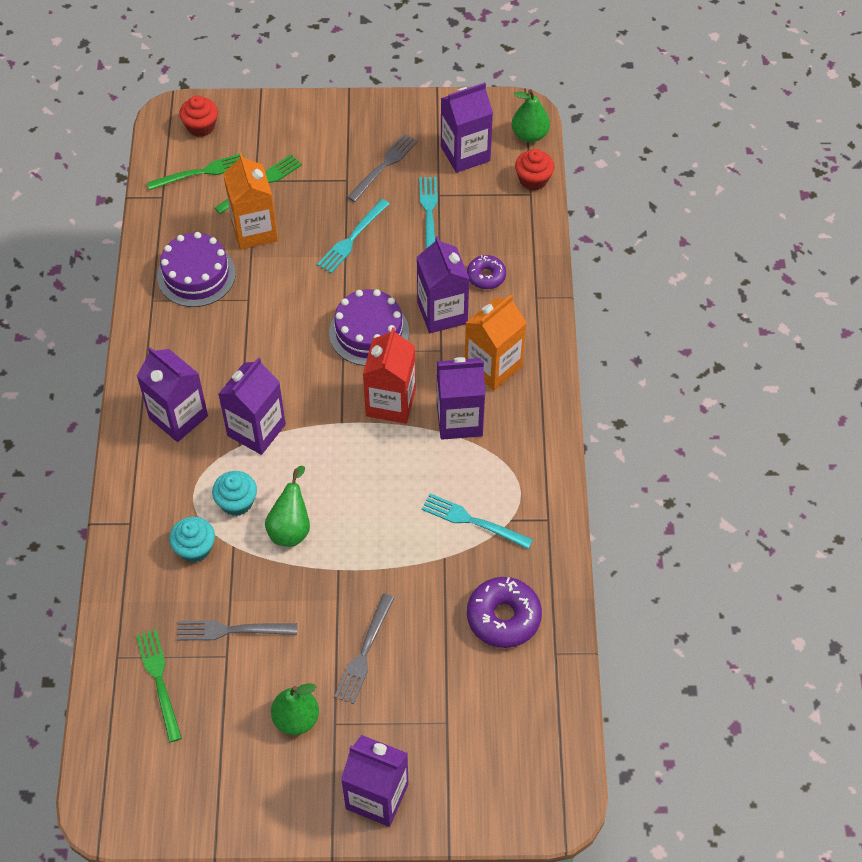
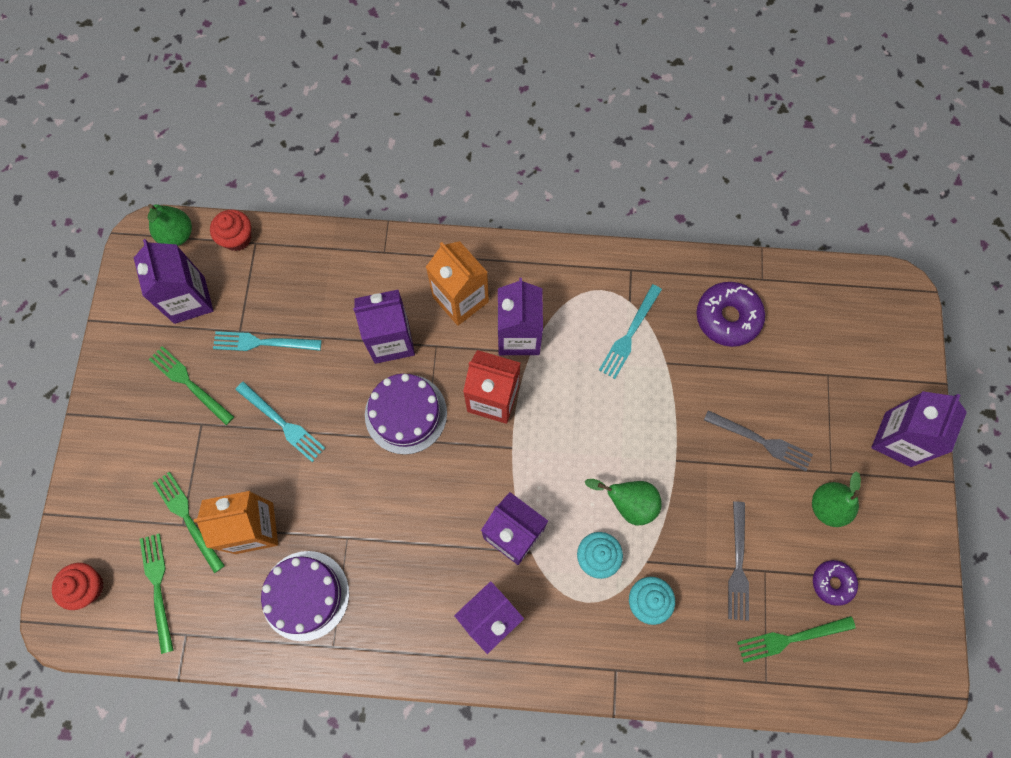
camera: 85 degrees left, 15 degrees up
grey fork [347,133,418,202] -> green fork [149,346,234,425]
purple donut [467,255,506,289] -> purple donut moved to [813,560,858,606]

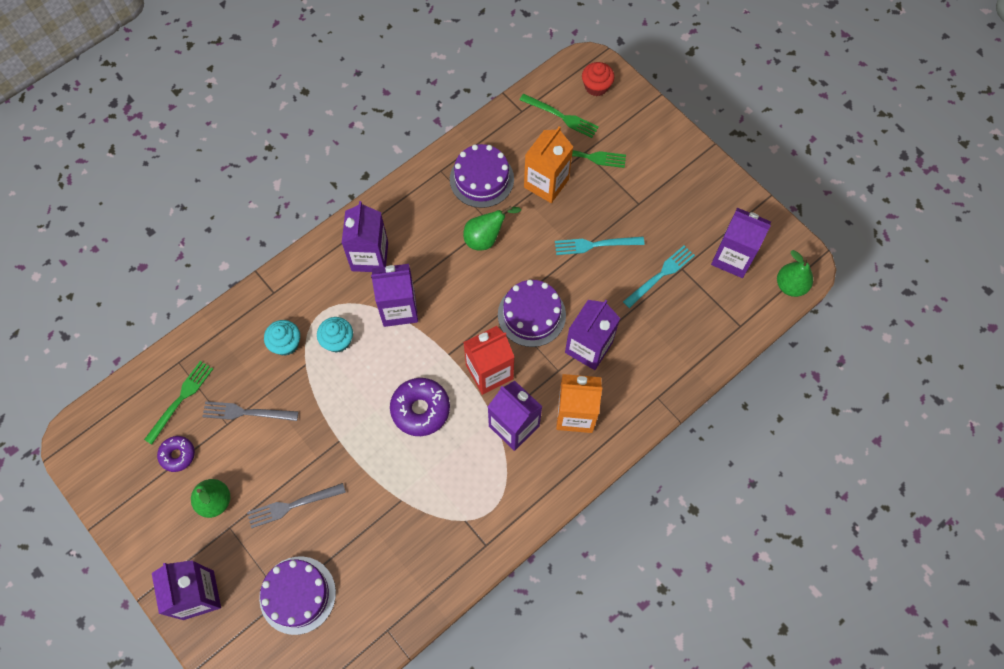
camera: 135 degrees right, 5 degrees down
green fork [149,346,234,425] -> none
red cupcake [210,210,251,251] -> none
green pear [585,479,662,525] -> green pear moved to [463,206,521,250]
turquoise fork [599,284,662,379] -> none
purple donut [696,282,765,347] -> purple donut moved to [390,378,450,436]
grey fork [728,501,749,621] -> grey fork turned 45 degrees counterclockwise [202,401,299,421]
none -> purple cake [259,556,336,635]

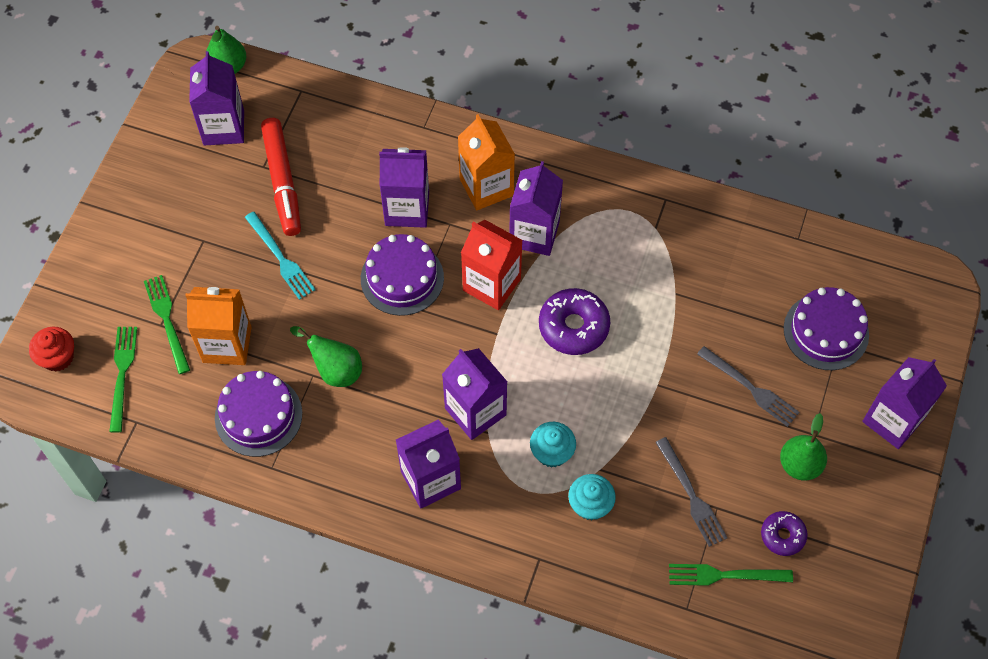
camera: 120 degrees left, 5 degrees down
turquoise fork [623,246,695,308] -> red marker [261,118,301,236]

